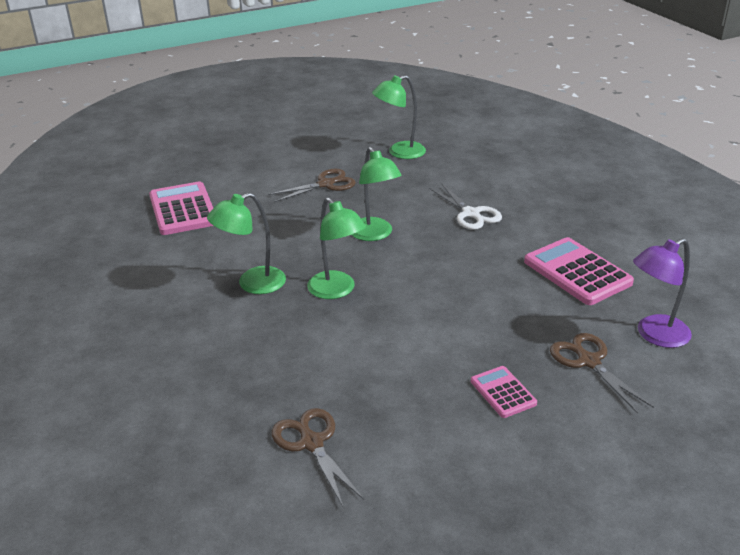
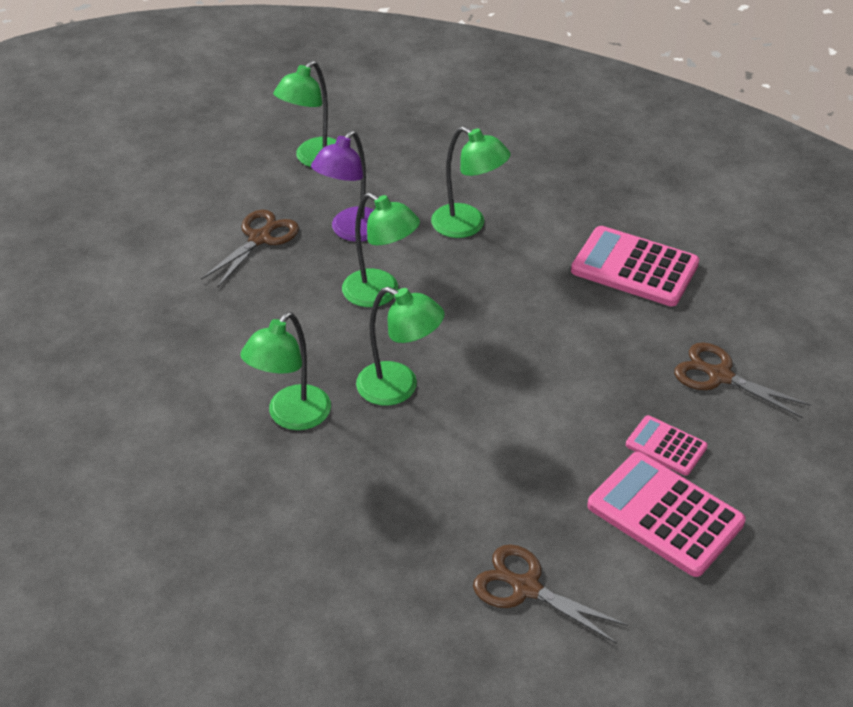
camera: 30 degrees left, 10 degrees up
pink calculator [149,182,213,235] -> pink calculator moved to [587,452,746,577]
white scissors [429,183,502,230] -> green lamp [431,126,511,238]
purple lamp [633,238,692,348] -> purple lamp moved to [311,131,373,242]

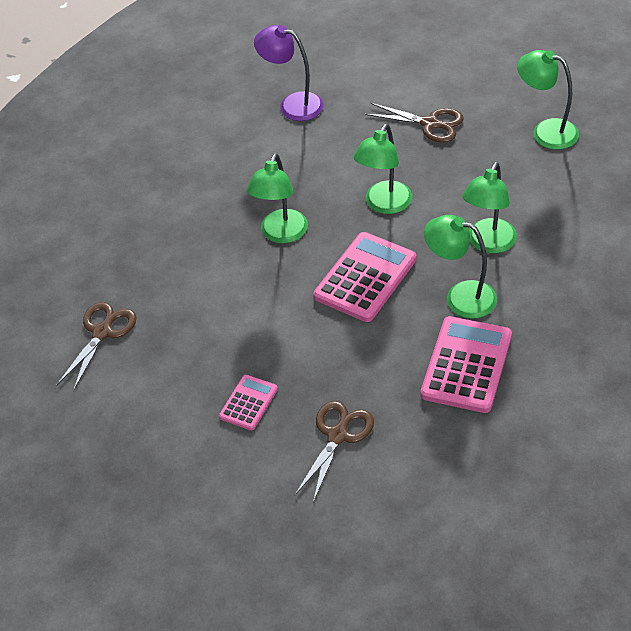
camera: 85 degrees right, 5 degrees up
green lamp [240,312,331,430] -> green lamp moved to [424,215,497,319]
purple lamp [311,131,373,242] -> purple lamp moved to [254,25,323,121]
pink calculator [587,452,746,577] -> pink calculator moved to [314,232,416,322]

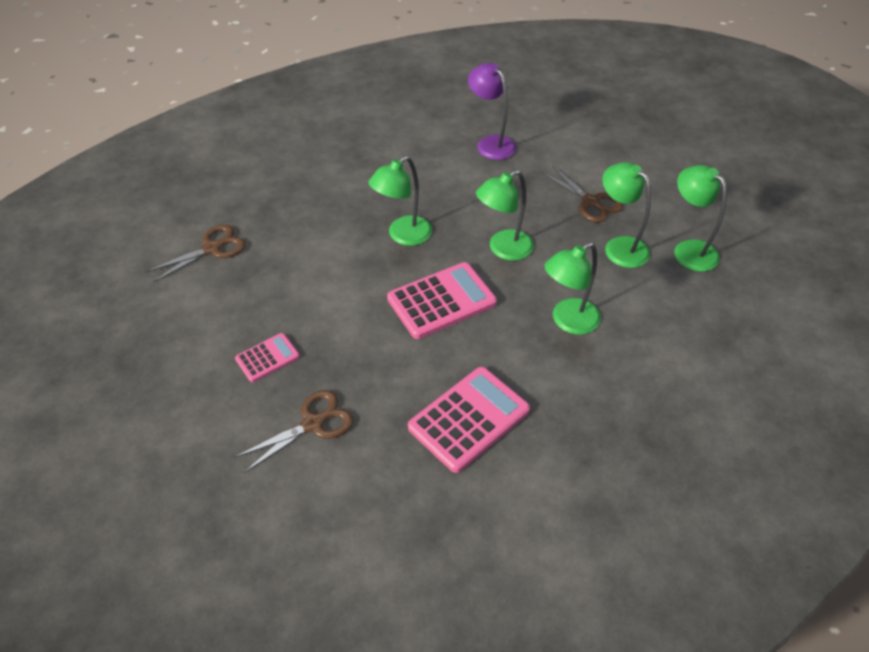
camera: 25 degrees right, 0 degrees up
green lamp [424,215,497,319] -> green lamp moved to [602,162,651,268]

